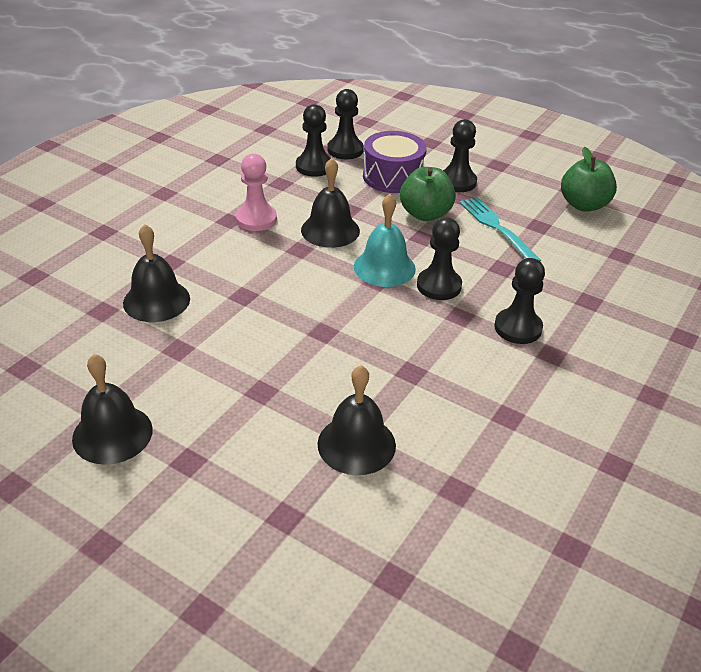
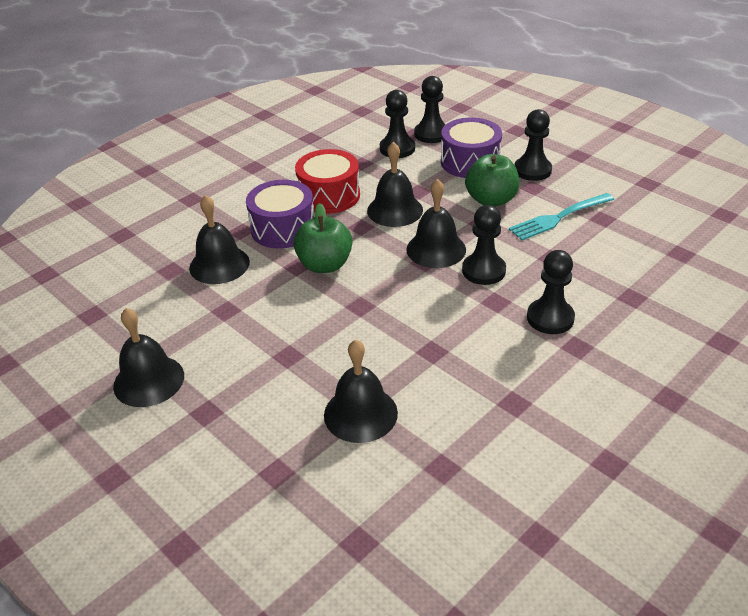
camera: 15 degrees right, 0 degrees up
pink pawn [236,154,277,231] -> red drum [295,149,360,214]
turquoise bell [354,194,416,287] -> black bell [406,179,466,268]
turquoise fork [459,197,541,261] -> turquoise fork turned 105 degrees counterclockwise [509,193,614,240]
green apple [561,147,617,212] -> green apple moved to [293,203,352,273]
none -> purple drum [246,180,314,249]

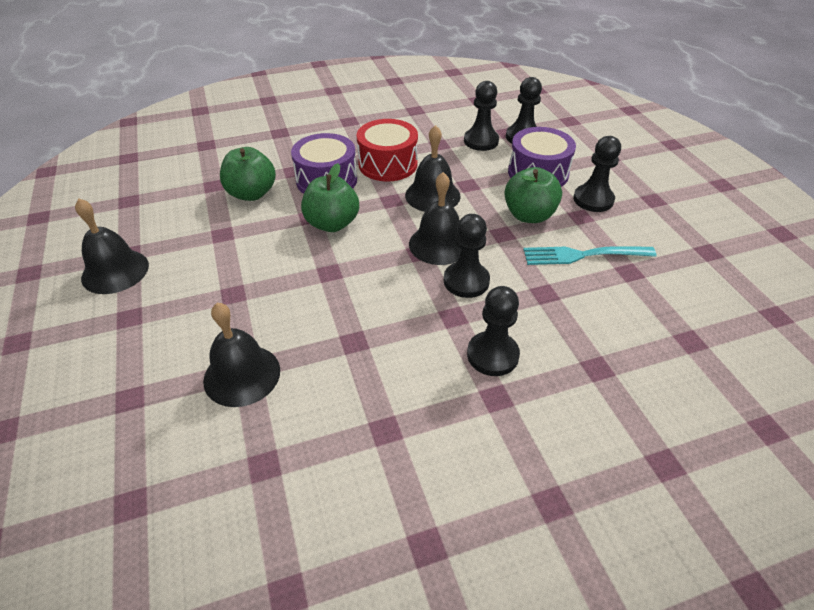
camera: 25 degrees right, 5 degrees up
black bell [189,195,250,284] -> green apple [220,147,276,201]

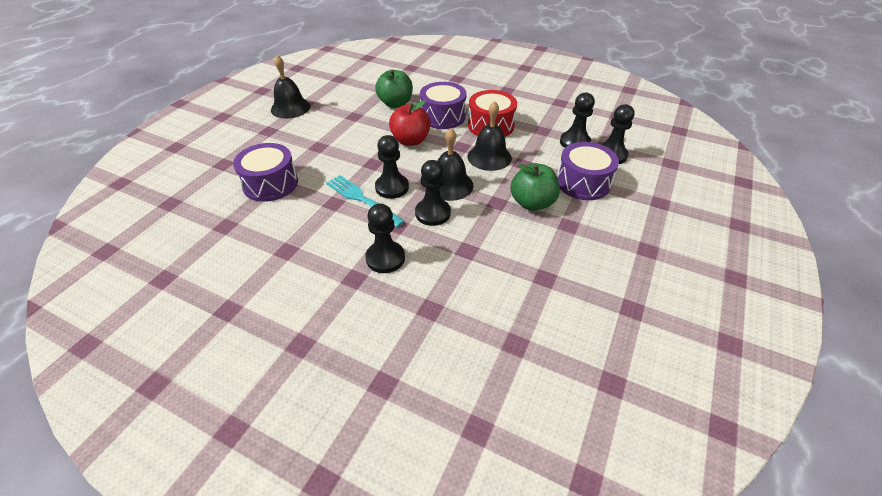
camera: 45 degrees right, 0 degrees up
black bell [203,303,280,407] -> purple drum [233,143,298,202]
green apple [301,163,359,232] -> red apple [389,100,431,146]
turquoise fork [523,246,657,265] -> turquoise fork moved to [326,175,405,227]
black pawn [573,136,621,212] -> black pawn moved to [375,135,409,199]

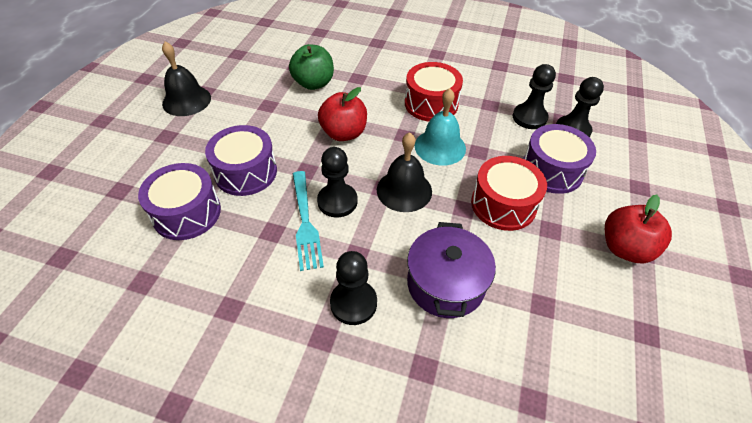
camera: 10 degrees left, 5 degrees up
turquoise fork [326,175,405,227] -> turquoise fork turned 135 degrees counterclockwise [293,171,324,271]
black pawn [415,160,451,226] -> none
purple drum [420,82,467,129] -> purple drum moved to [205,125,277,196]
black bell [467,101,512,171] -> turquoise bell [415,88,466,166]
green apple [510,163,560,211] -> red drum [471,156,547,231]
none -> purple pot [407,222,496,318]
none -> red apple [605,195,672,263]

